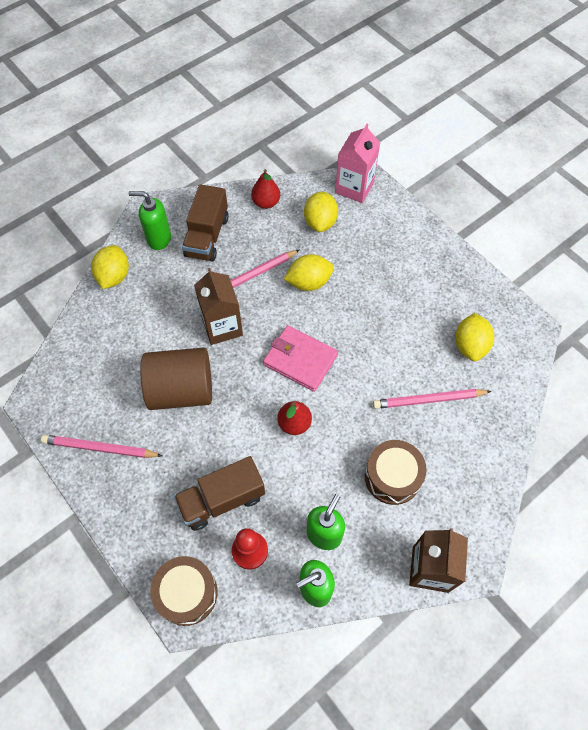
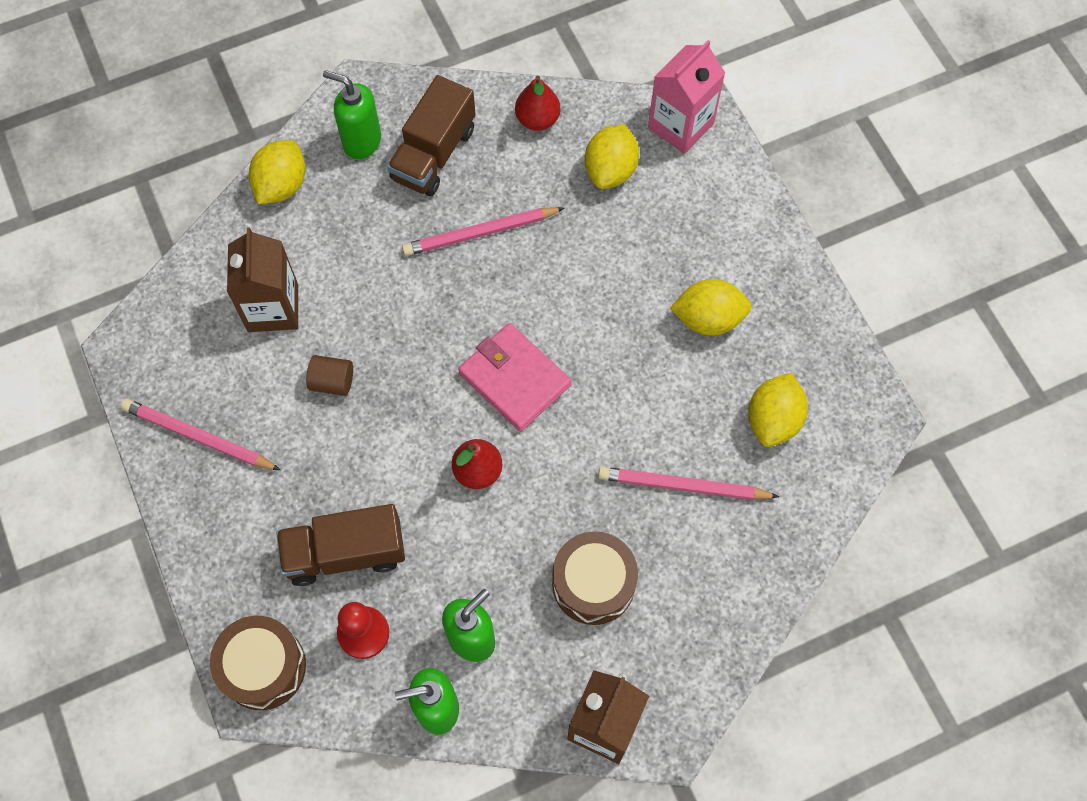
camera: 15 degrees right, 5 degrees up
brown cylinder [140,348,212,410] -> brown cylinder [306,355,353,396], size x0.43
brown carton [194,268,243,345] -> brown carton moved to [227,227,298,332]
yellow lemon [284,254,334,291] -> yellow lemon moved to [670,279,752,336]

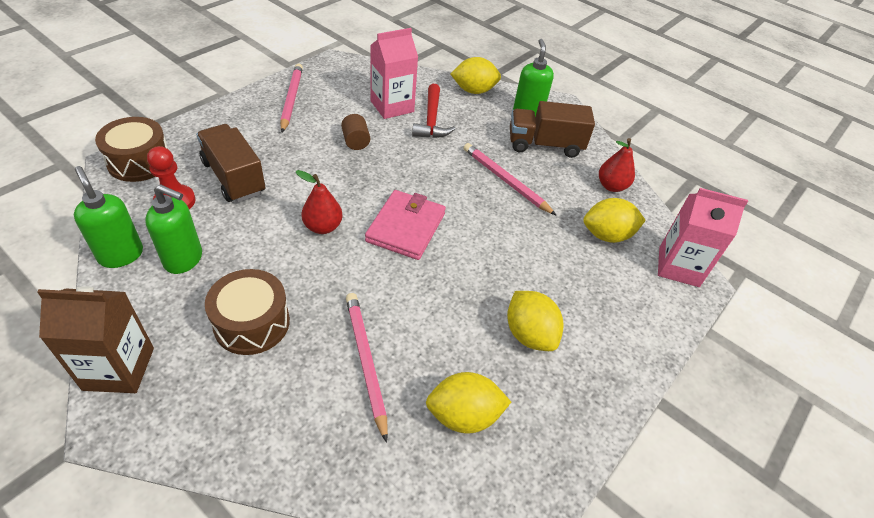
camera: 60 degrees right, 20 degrees down
brown carton [227,227,298,332] -> pink carton [370,28,418,119]
none -> red hammer [412,84,455,138]

